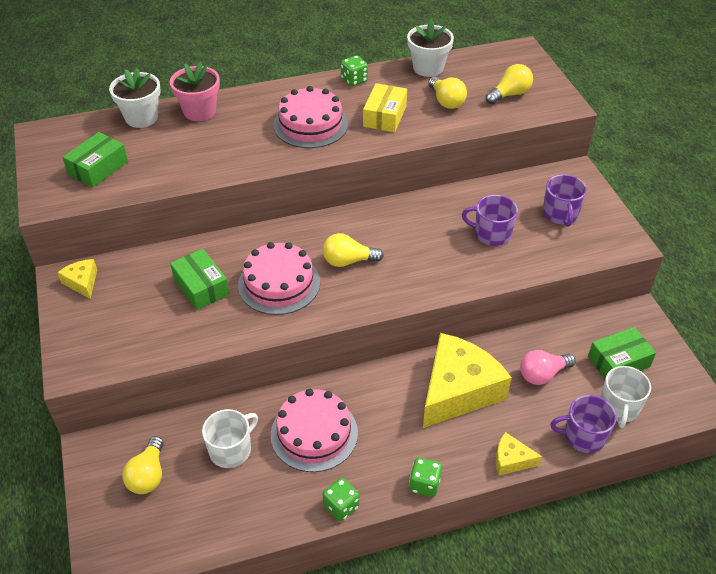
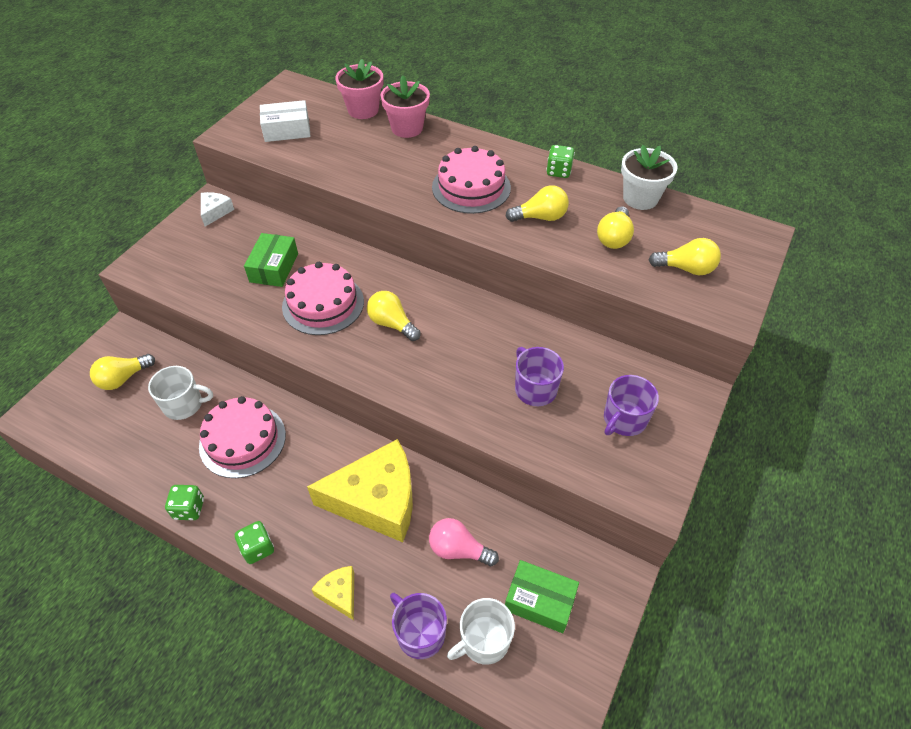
camera: 45 degrees right, 5 degrees up
yellow cheese [57,259,97,299] -> white cheese [201,192,234,226]
green box [62,132,128,188] -> white box [260,100,311,142]
white flower pot [109,68,161,128] -> pink flower pot [335,59,383,119]
yellow box [363,83,407,132] -> yellow light bulb [505,185,569,222]

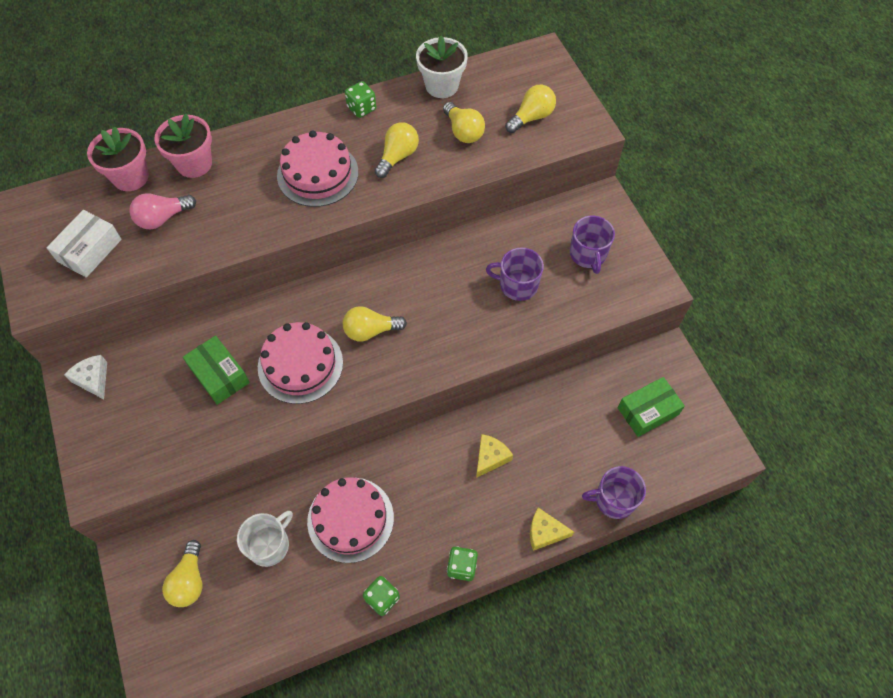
camera: 50 degrees left, 10 degrees up
yellow cheese [307,439,413,542] -> yellow cheese [476,434,513,478], size x0.44
pink light bulb [429,518,499,566] -> pink light bulb moved to [129,193,196,229]
white mug [447,598,515,665] -> none

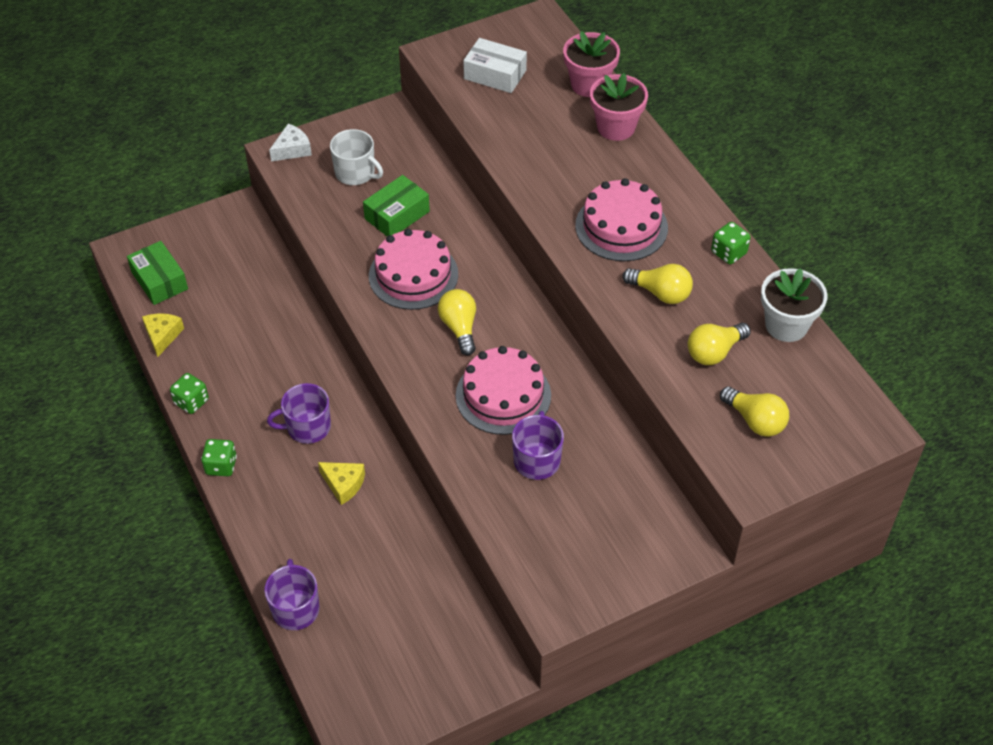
camera: 85 degrees right, 10 degrees down
white cheese [64,355,107,399] -> white cheese moved to [269,124,312,161]
pink light bulb [129,193,196,229] -> none
yellow light bulb [162,540,203,607] -> none
white mug [237,511,293,567] -> white mug moved to [330,129,383,185]
pink cake [307,477,394,563] -> pink cake moved to [456,346,551,435]
yellow cheese [530,507,574,551] -> yellow cheese moved to [142,313,184,357]
purple mug [570,216,615,274] -> purple mug moved to [267,383,331,444]
green box [618,377,685,437] -> green box moved to [127,241,188,305]

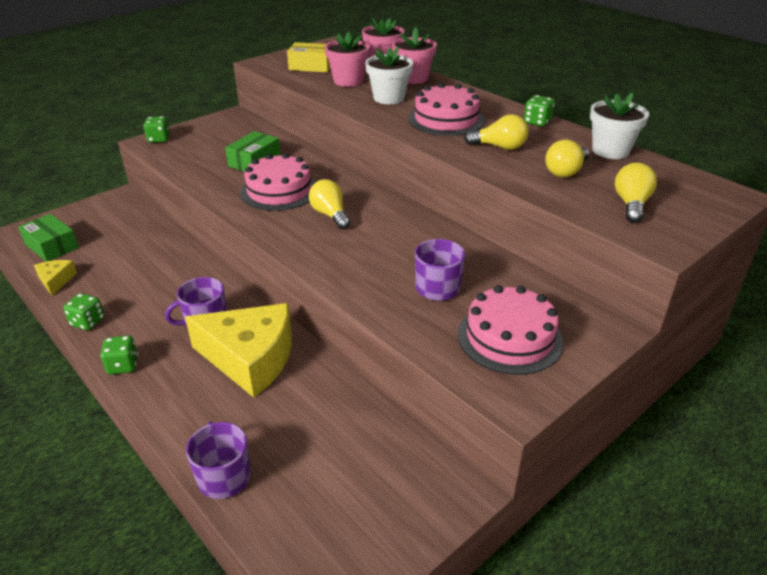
camera: 15 degrees left, 15 degrees down
white cheese [269,124,312,161] -> green dice [143,116,170,143]
yellow cheese [318,462,365,505] -> yellow cheese [185,303,292,397], size x2.26
white mug [330,129,383,185] -> none
pink cake [456,346,551,435] -> pink cake moved to [458,285,563,375]
white box [463,38,527,93] -> yellow box [287,42,330,72]
yellow light bulb [720,386,789,437] -> yellow light bulb turned 105 degrees counterclockwise [615,162,657,223]
none -> pink flower pot [325,32,370,87]
none -> white flower pot [365,46,413,104]

